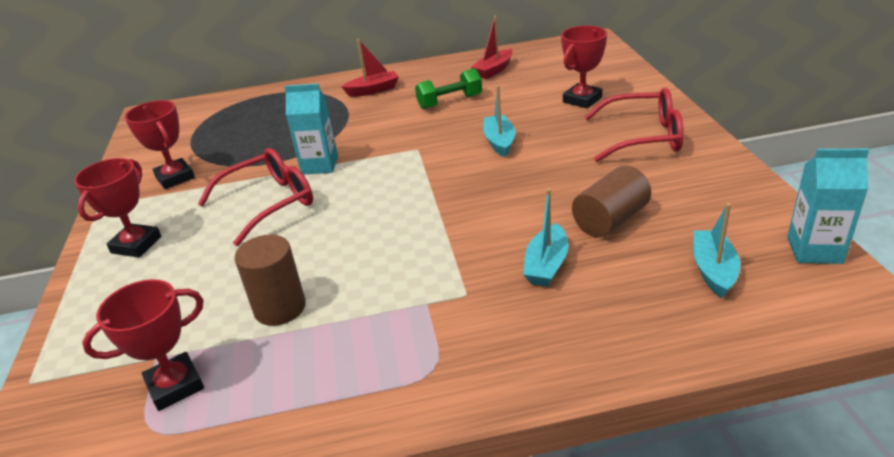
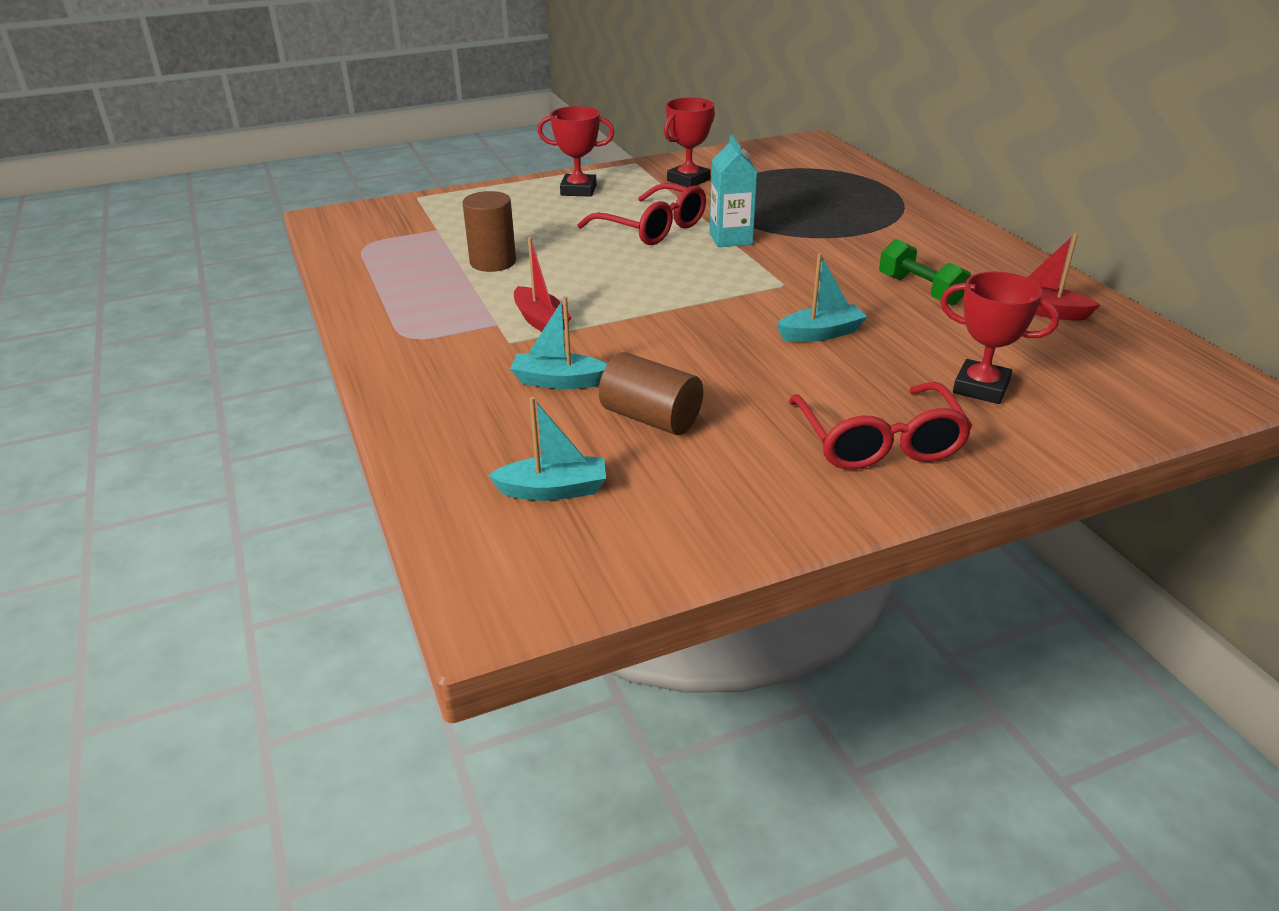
camera: 75 degrees right, 0 degrees up
red trophy [82,279,204,411] -> none
red boat [342,39,399,97] -> red boat moved to [514,237,571,332]
turquoise carton [787,149,869,264] -> none

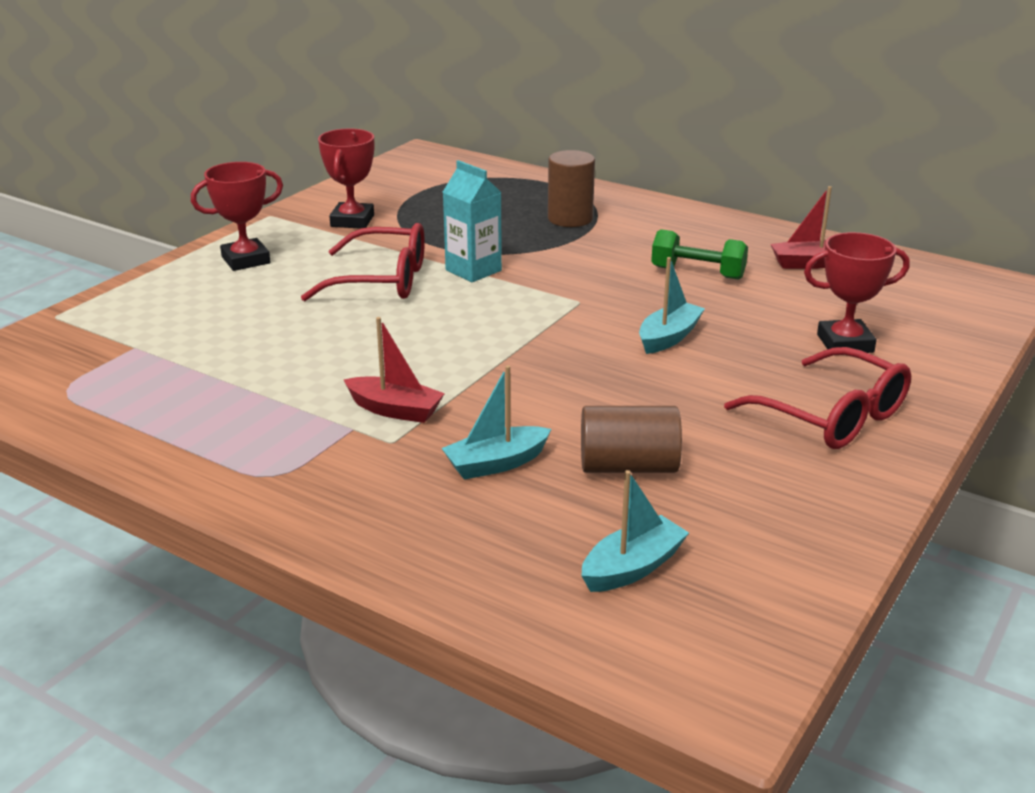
camera: 35 degrees left, 5 degrees down
brown cylinder [463,191,516,272] -> brown cylinder moved to [548,150,595,227]

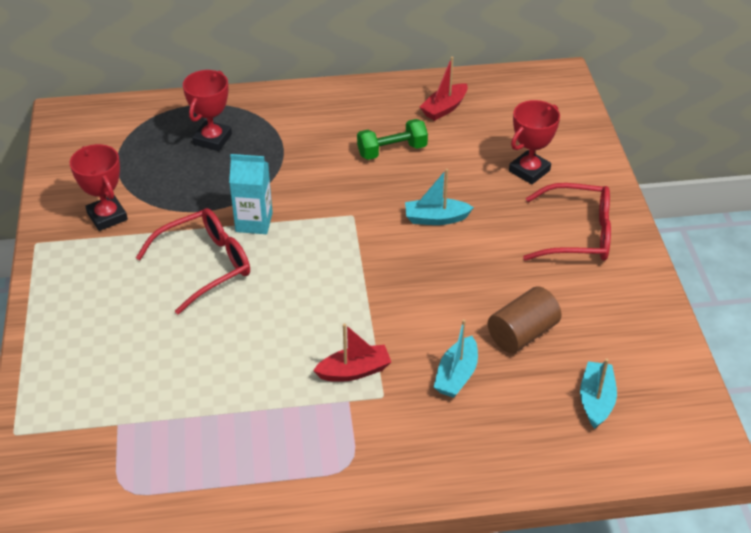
camera: 40 degrees left, 15 degrees up
red trophy [191,162,283,271] -> red trophy moved to [183,70,232,151]
brown cylinder [548,150,595,227] -> none
turquoise boat [639,257,705,354] -> turquoise boat turned 90 degrees counterclockwise [405,169,474,225]

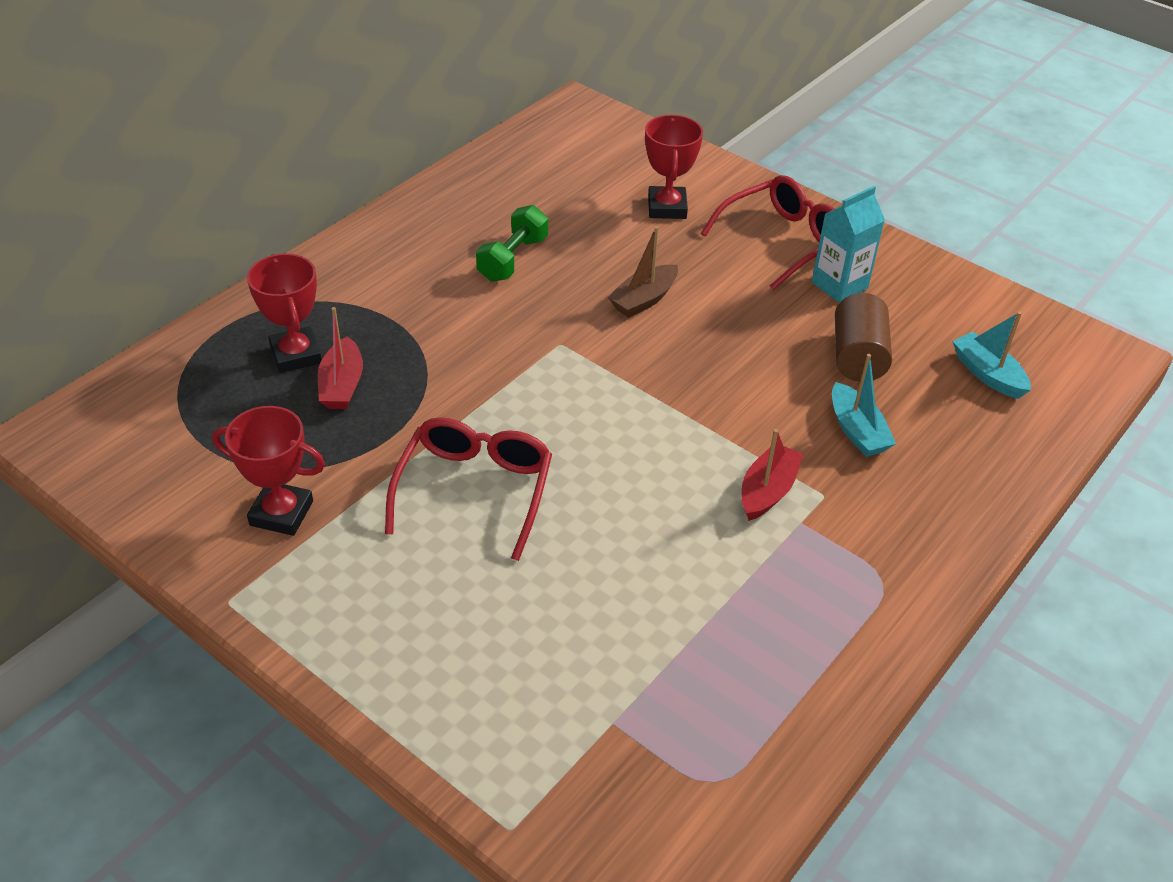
camera: 45 degrees left, 0 degrees up
turquoise carton [229,154,273,234] -> turquoise carton moved to [812,186,885,303]
turquoise boat [405,169,474,225] -> brown boat [608,226,678,318]
red boat [420,56,468,121] -> red boat moved to [318,307,363,409]

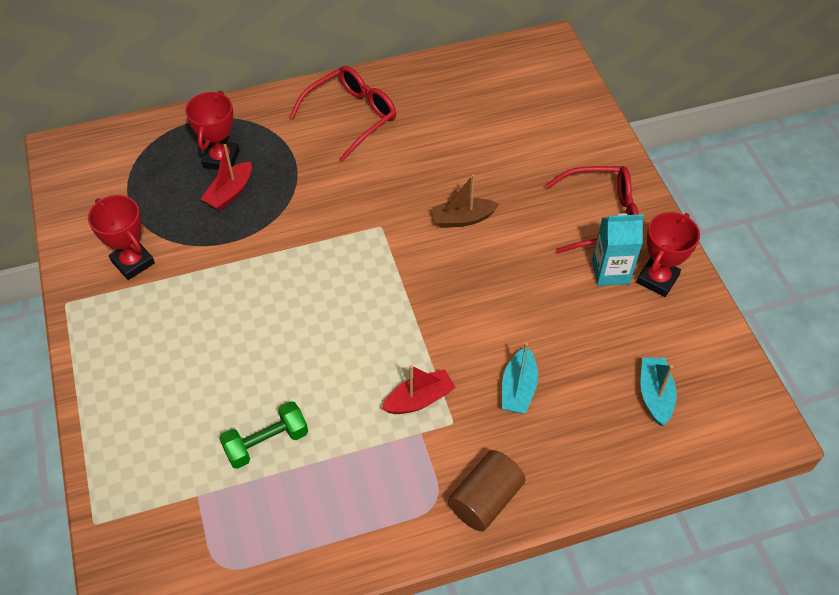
camera: 35 degrees right, 10 degrees up
red glasses [385,417,552,561] -> red glasses moved to [289,66,396,162]
green dumbbell [476,205,548,282] -> green dumbbell moved to [219,401,308,469]
red trophy [645,115,703,219] -> red trophy moved to [636,212,700,297]
brown cylinder [835,293,892,381] -> brown cylinder moved to [448,450,526,532]

